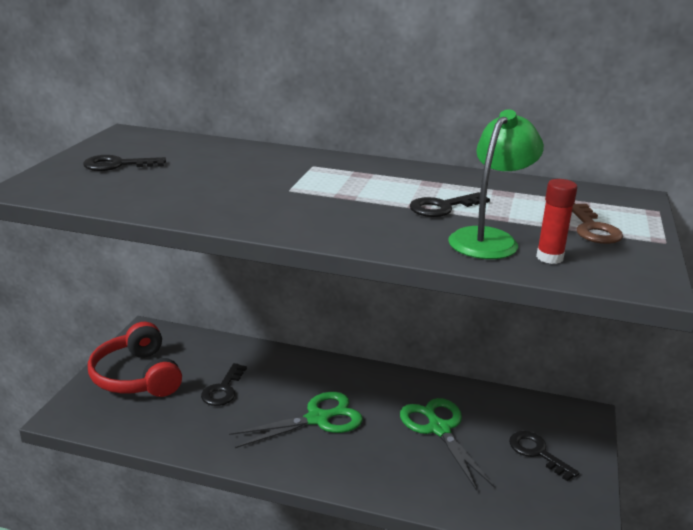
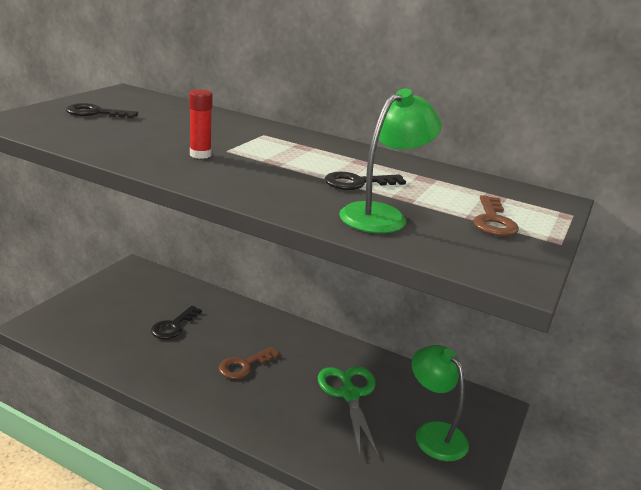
camera: 10 degrees right, 0 degrees up
red headphones [88,322,182,397] -> none
green scissors [229,392,363,448] -> brown key [219,347,280,379]
black key [509,431,579,481] -> green lamp [412,345,469,461]
red glue stick [536,179,577,264] -> red glue stick moved to [189,89,213,159]

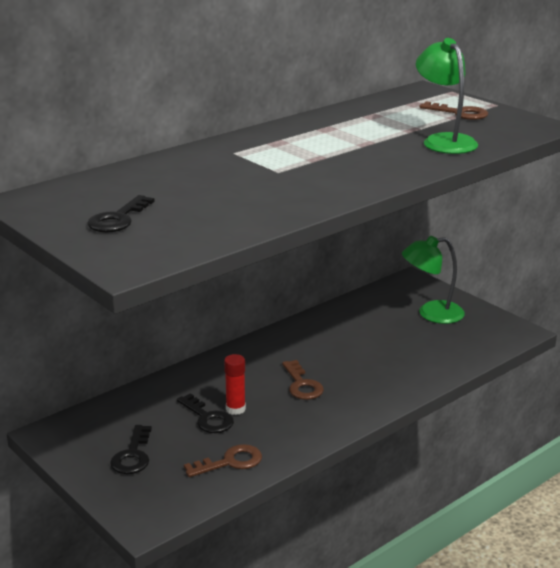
camera: 65 degrees left, 0 degrees up
red glue stick [189,89,213,159] -> red glue stick moved to [224,354,246,415]
green scissors [318,367,379,457] -> none
black key [325,172,406,190] -> black key moved to [110,425,152,474]
none -> brown key [184,444,262,477]

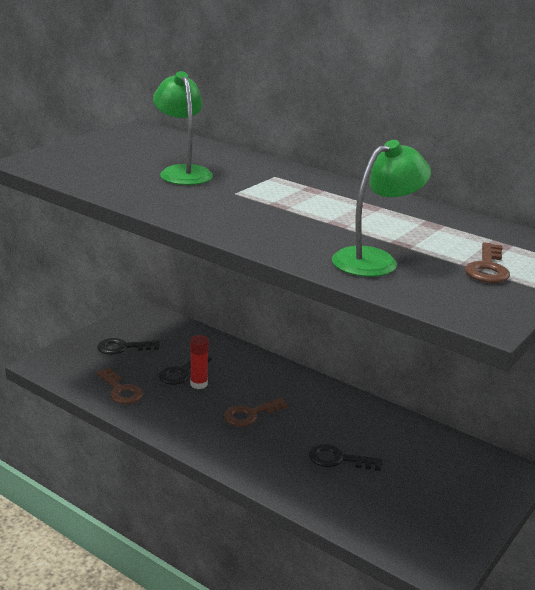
camera: 75 degrees right, 0 degrees up
black key [87,195,155,233] -> black key moved to [309,444,383,471]
green lamp [402,236,465,324] -> green lamp moved to [153,71,213,185]

